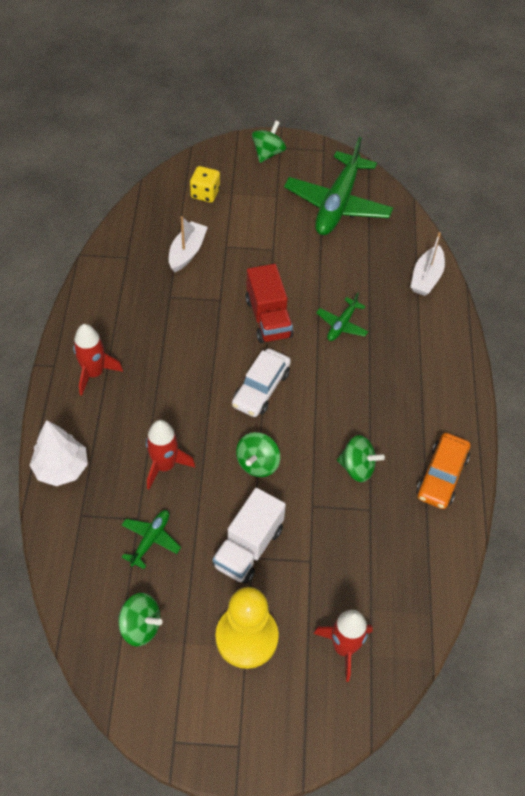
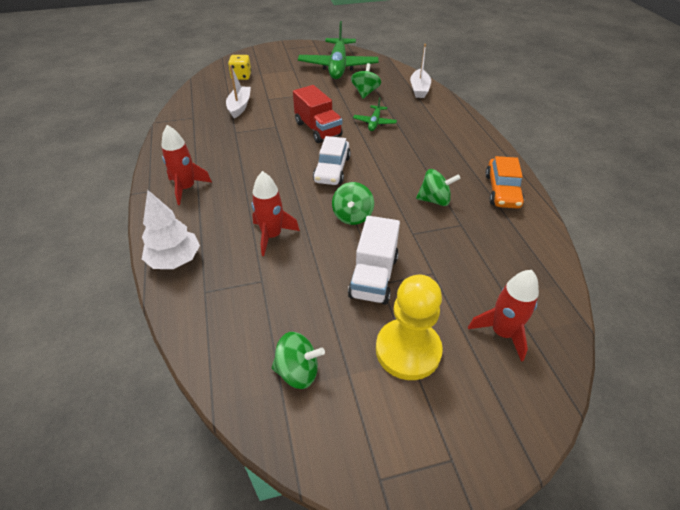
camera: 15 degrees left, 10 degrees down
green plane [122,510,181,569] -> none
green spinning top [252,120,286,163] -> green spinning top moved to [351,63,381,99]

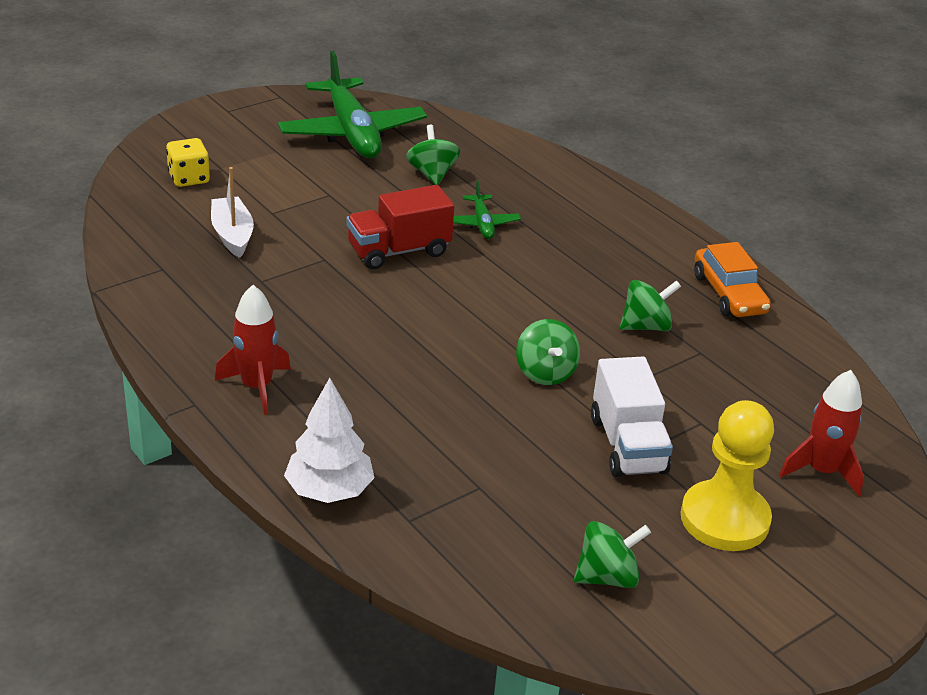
camera: 25 degrees left, 10 degrees down
red rocket [251,171,300,256] -> none
red truck [293,85,343,143] -> red truck turned 120 degrees clockwise [346,185,454,269]
white car [313,136,351,185] -> none
white boat [410,44,431,98] -> none

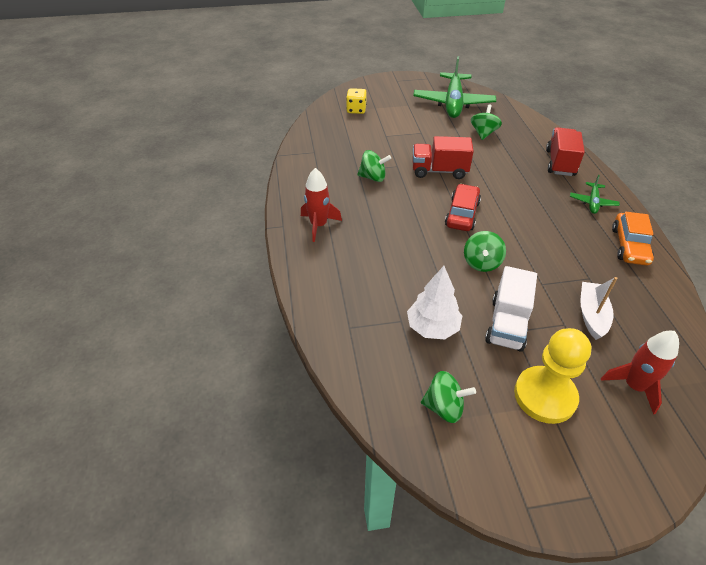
camera: 30 degrees right, 10 degrees up
white boat [211,167,254,258] -> white boat moved to [580,277,618,340]
white tree [284,378,375,503] -> white tree moved to [407,266,462,339]
green plane [453,181,521,239] -> green plane moved to [570,175,620,214]
green spinning top [620,280,681,331] -> green spinning top moved to [357,150,391,182]
none -> red car [445,184,481,231]
none -> red truck [546,127,585,176]

